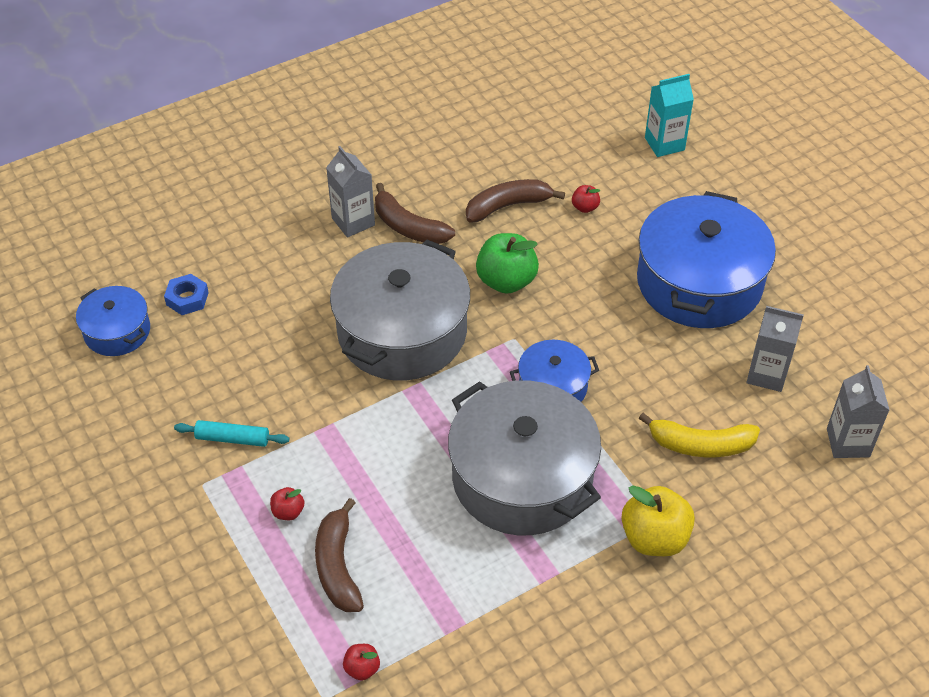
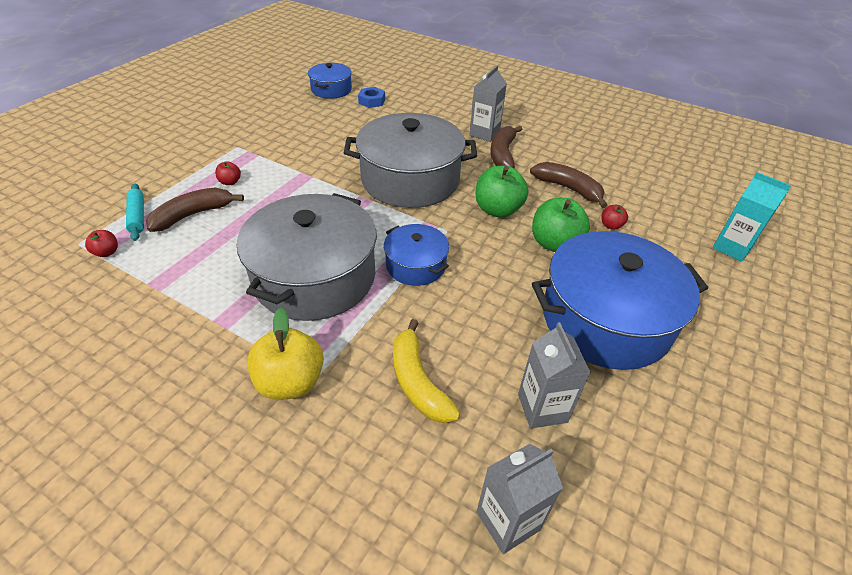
camera: 60 degrees right, 5 degrees down
turquoise rolling pin [174,420,289,447] -> turquoise rolling pin moved to [126,184,144,241]
none -> green apple [532,198,590,252]

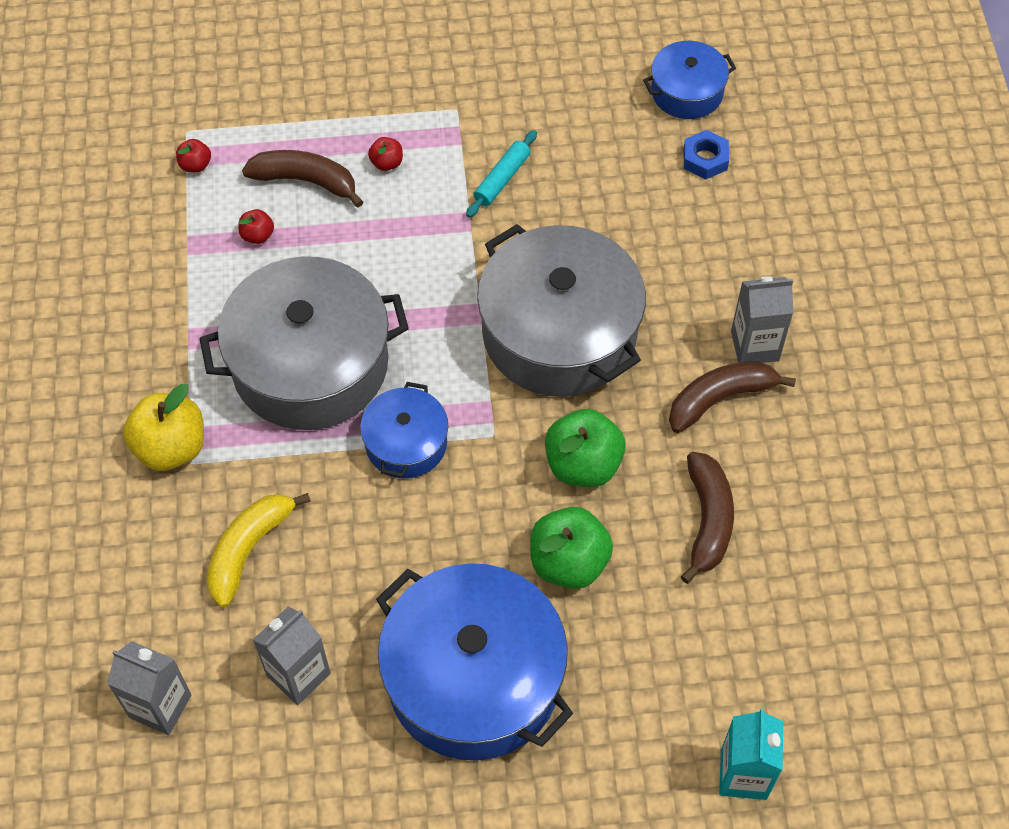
camera: 55 degrees right, 15 degrees up
turquoise rolling pin [126,184,144,241] -> turquoise rolling pin moved to [466,130,537,218]
red apple [602,205,628,230] -> red apple moved to [238,209,274,244]

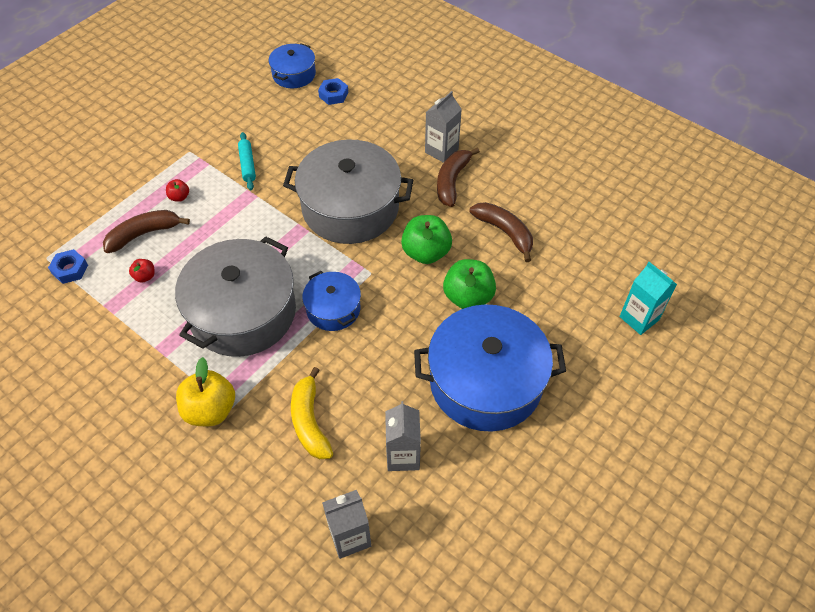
camera: 45 degrees left, 5 degrees down
red apple [176,139,211,173] -> blue nut [48,249,88,284]

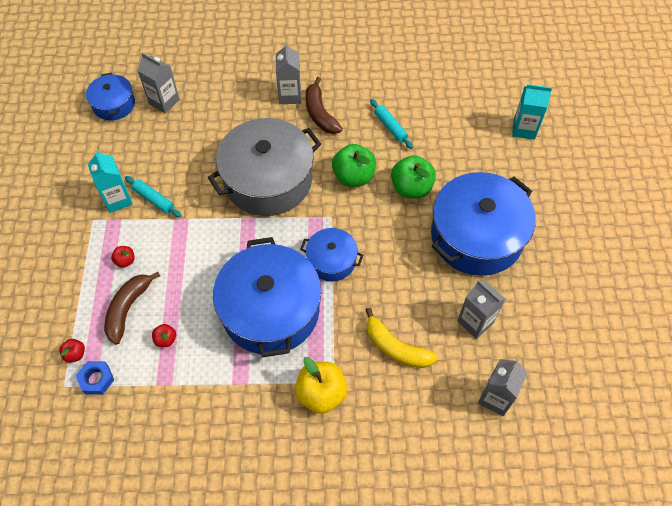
camera: 40 degrees left, 5 degrees up
grey pot [175,236,296,357] -> blue pot [213,237,321,357]
blue nut [318,78,348,105] -> grey carton [137,53,180,114]
brown banana [469,202,533,262] -> turquoise rolling pin [370,99,413,149]
none -> red apple [59,339,85,363]
none -> turquoise carton [88,151,133,213]

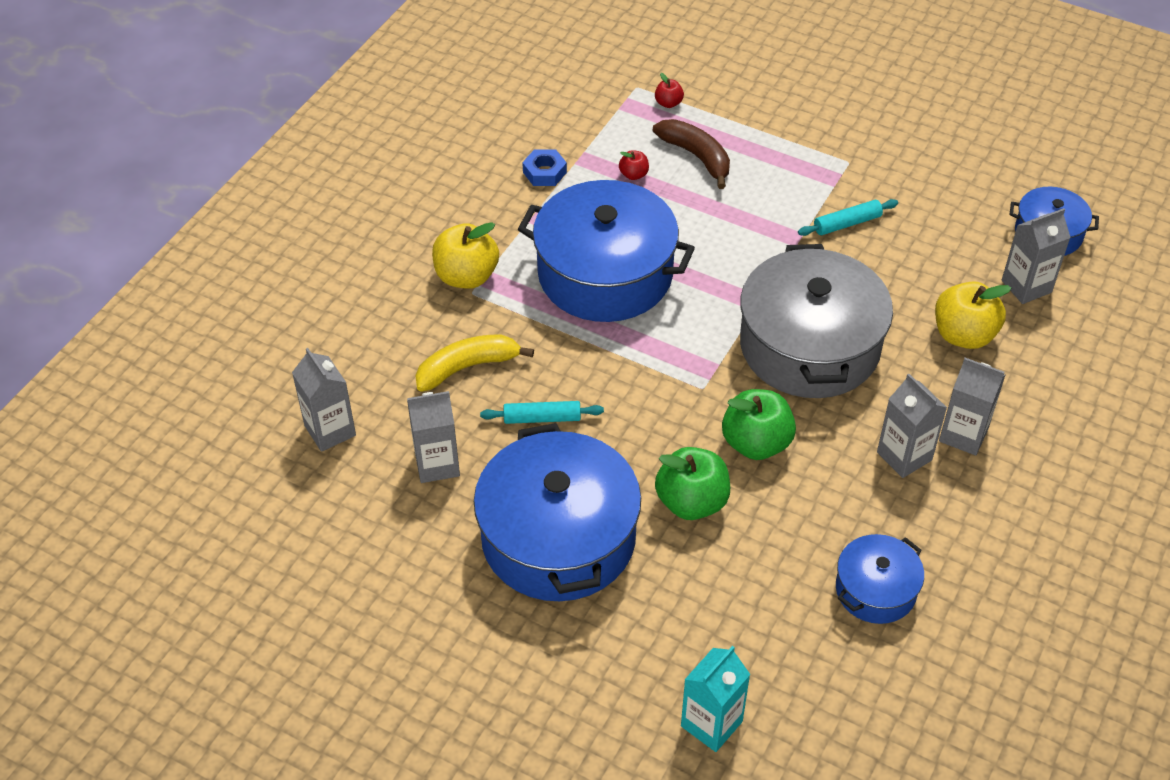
camera: 120 degrees right, 10 degrees down
blue nut [76,361,114,395] -> blue nut moved to [522,149,567,186]
turquoise carton [88,151,133,213] -> none
red apple [111,246,134,268] -> none
blue pot [300,228,363,281] -> blue pot moved to [836,534,924,624]
brown banana [305,77,342,134] -> grey carton [877,374,947,478]
turquoise rolling pin [370,99,413,149] -> turquoise rolling pin moved to [480,401,604,424]
none -> yellow apple [935,281,1011,349]

